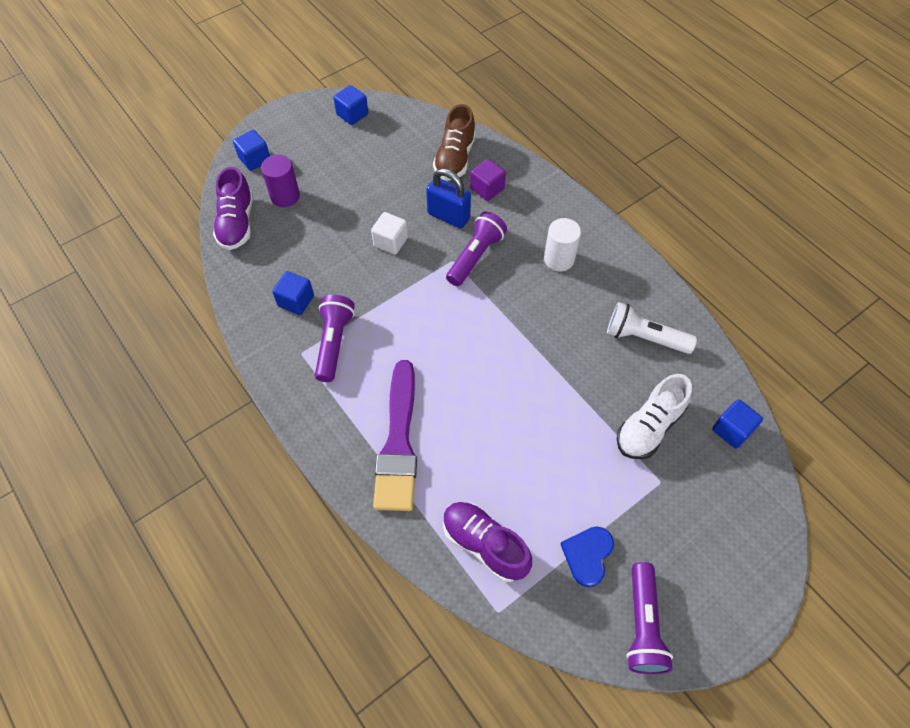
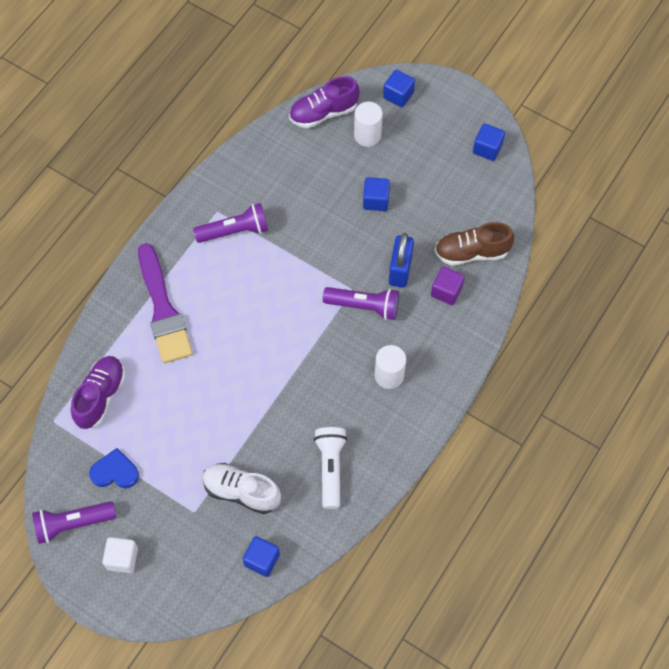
camera: 70 degrees right, 5 degrees up
purple cylinder [261,155,300,207] -> white cylinder [354,102,383,147]
blue cube [272,271,314,315] -> blue cube moved to [363,177,390,211]
white cube [371,212,408,255] -> white cube moved to [102,537,138,573]
purple brush [373,360,417,511] -> purple brush turned 90 degrees counterclockwise [138,243,193,363]

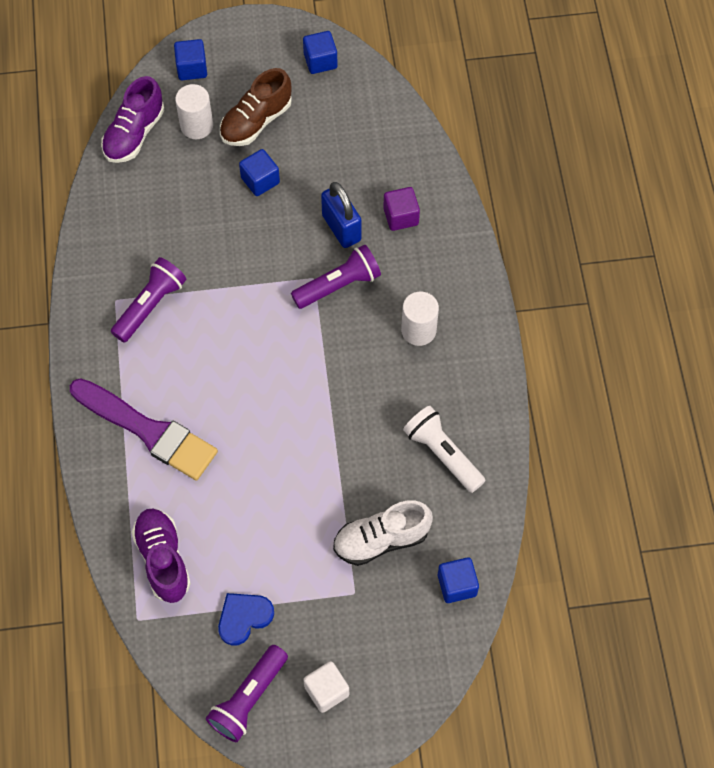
camera: 40 degrees left, 0 degrees up
brown shoe [435,222,514,266] -> brown shoe moved to [220,68,292,146]

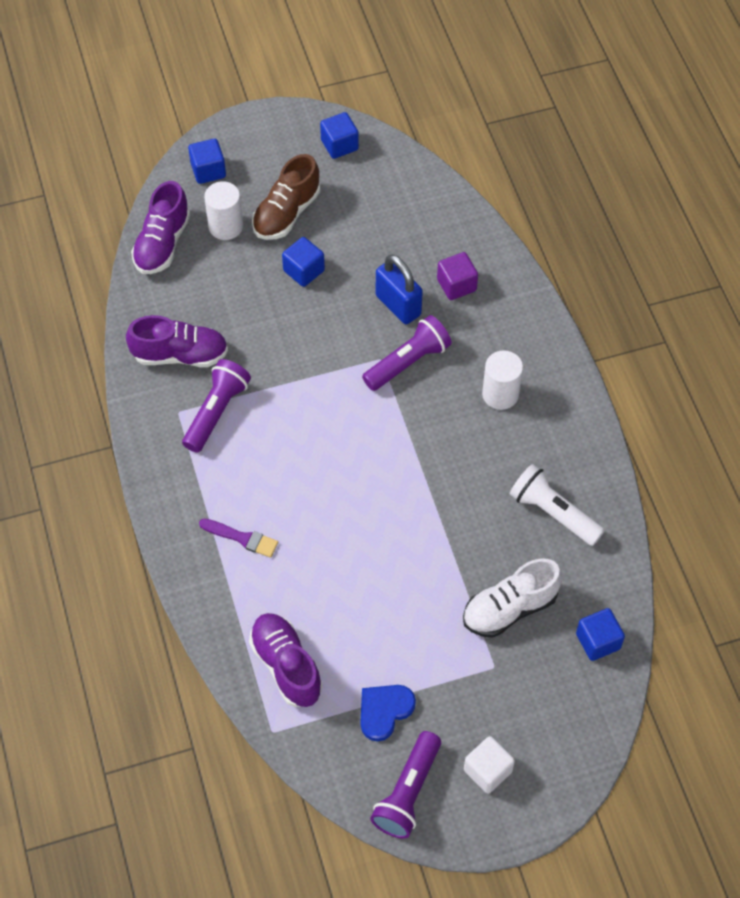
camera: 10 degrees left, 5 degrees down
purple brush [70,378,218,481] -> purple brush [199,518,278,558], size x0.47
none -> purple shoe [126,315,228,367]

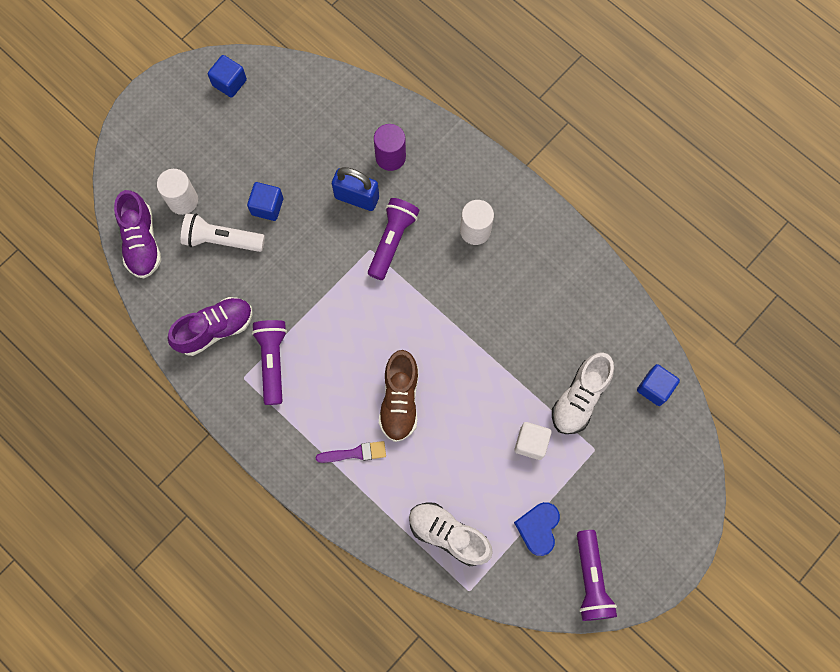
camera: 30 degrees left, 15 degrees up
blue cube [188,138,226,184] -> none
purple shoe [249,613,323,707] -> white shoe [409,502,493,566]
brown shoe [252,154,320,240] -> brown shoe moved to [379,350,418,442]
purple cube [437,252,478,300] -> purple cylinder [374,124,406,171]
white cube [464,736,515,793] -> white cube moved to [514,422,552,460]
white flashlight [510,464,605,546] -> white flashlight moved to [181,213,265,252]

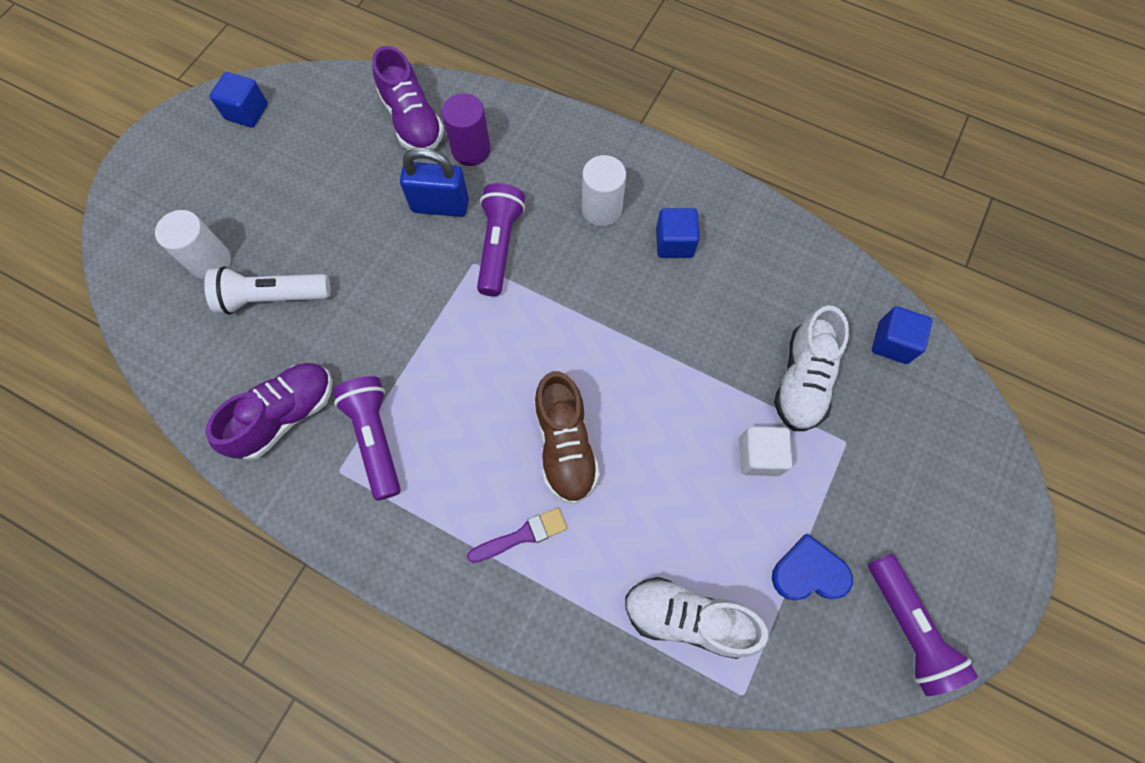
camera: 15 degrees left, 5 degrees down
purple shoe [114,190,161,278] -> purple shoe moved to [372,46,444,150]
blue cube [247,182,283,221] -> blue cube moved to [656,208,700,258]
blue heart [514,502,560,556] -> blue heart turned 90 degrees clockwise [772,534,853,601]

